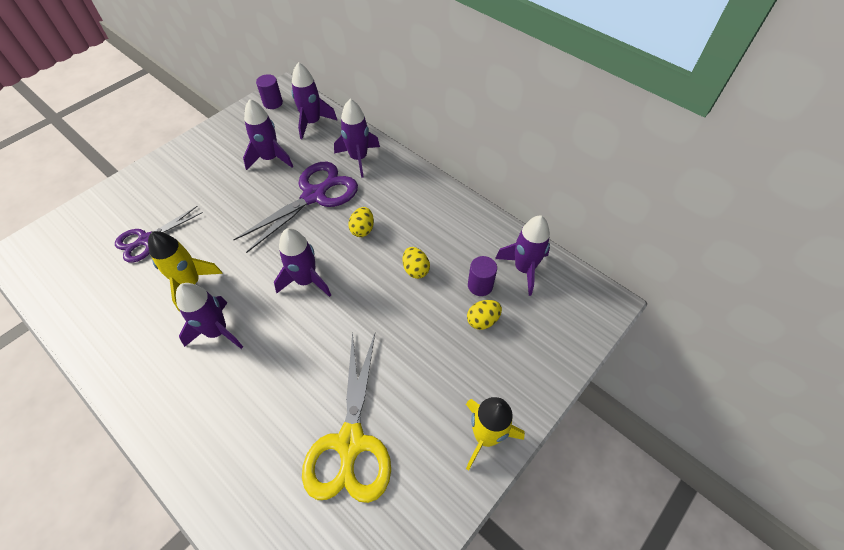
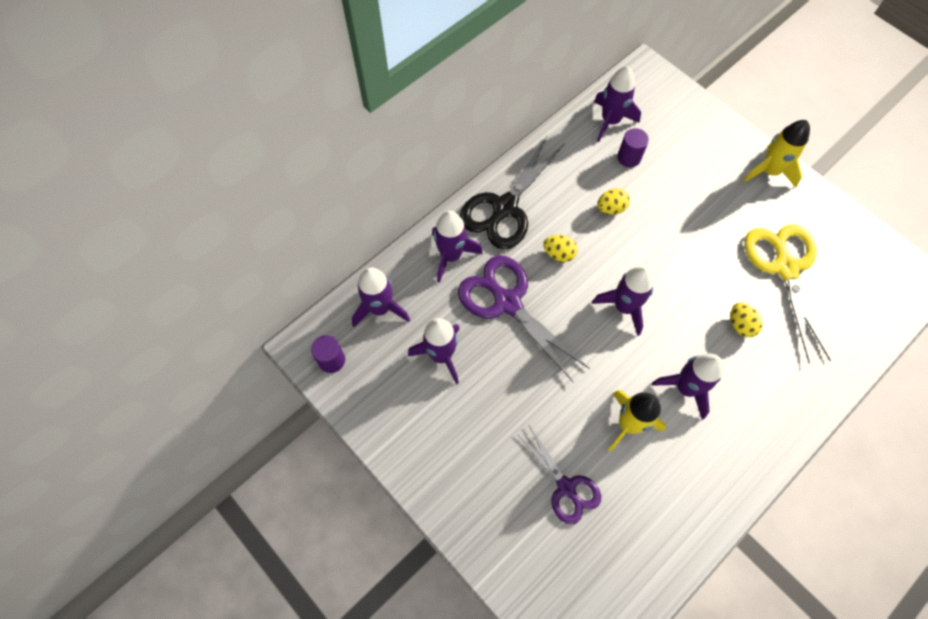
camera: 85 degrees left, 10 degrees up
yellow scissors [302,332,391,503] -> yellow scissors turned 105 degrees counterclockwise [744,224,831,363]
yellow egg [467,300,502,330] -> yellow egg moved to [731,302,762,337]
none -> black scissors [460,136,565,249]

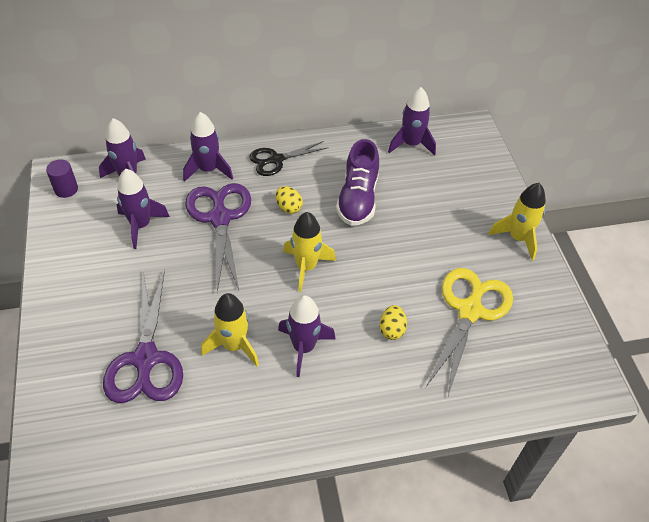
camera: 30 degrees right, 15 degrees down
black scissors [460,136,565,249] -> black scissors [249,141,329,176], size x0.63
purple scissors [517,426,601,525] -> purple scissors [103,269,183,403], size x1.60
purple rocket [592,266,654,336] -> yellow rocket [283,212,336,292]
yellow egg [597,188,630,215] -> purple shoe [336,139,379,226]
purple cylinder [617,128,649,167] -> none

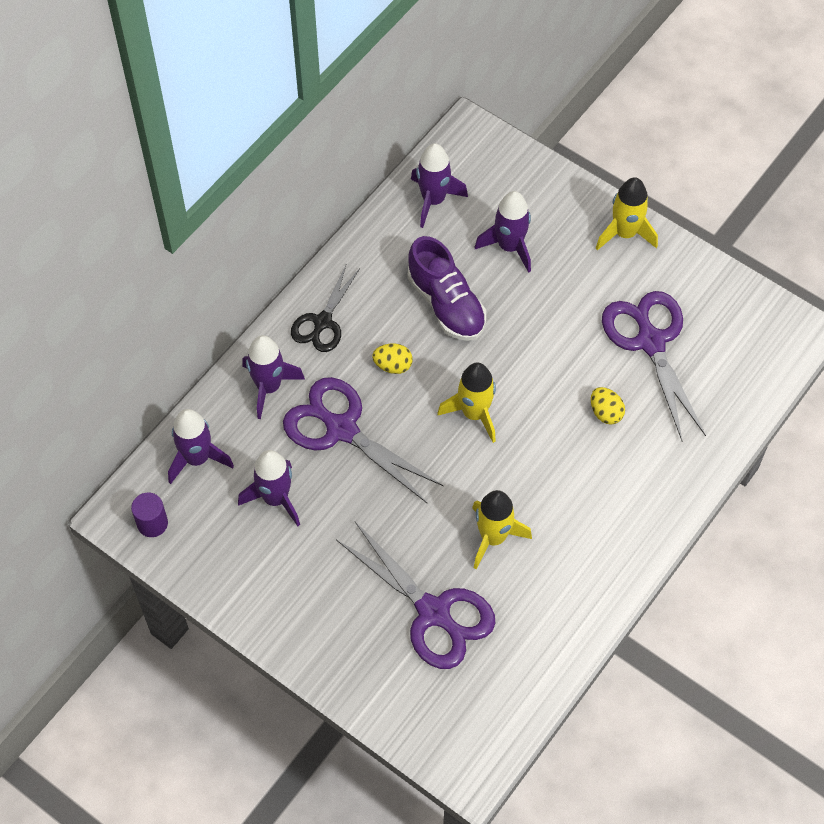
camera: 40 degrees left, 10 degrees up
purple rocket [278,295,335,377] -> purple rocket moved to [475,191,531,273]
yellow scissors [426,268,513,396] -> purple scissors [602,291,706,441]

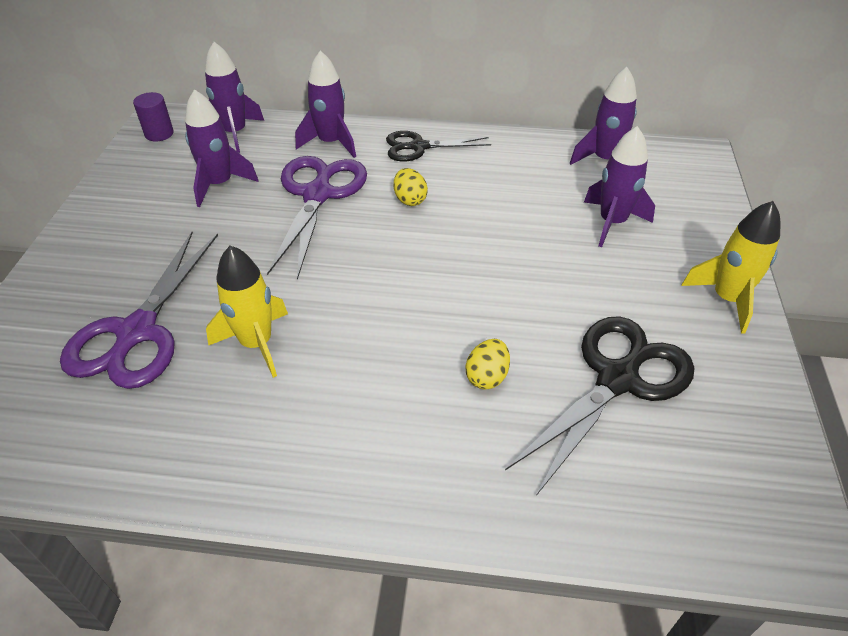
camera: 60 degrees right, 15 degrees down
purple shoe [408,236,486,341] -> none
yellow rocket [437,363,496,443] -> none
purple scissors [602,291,706,441] -> black scissors [505,316,695,496]

